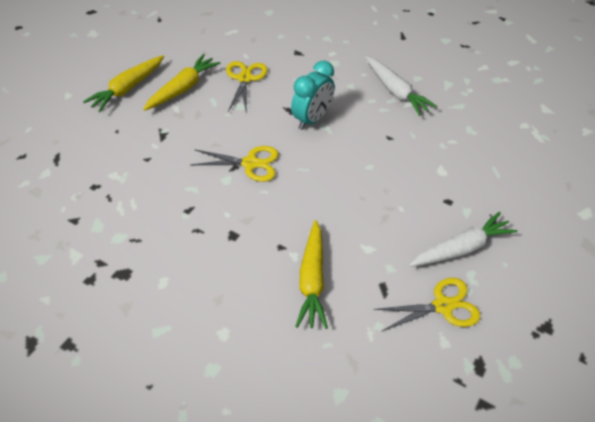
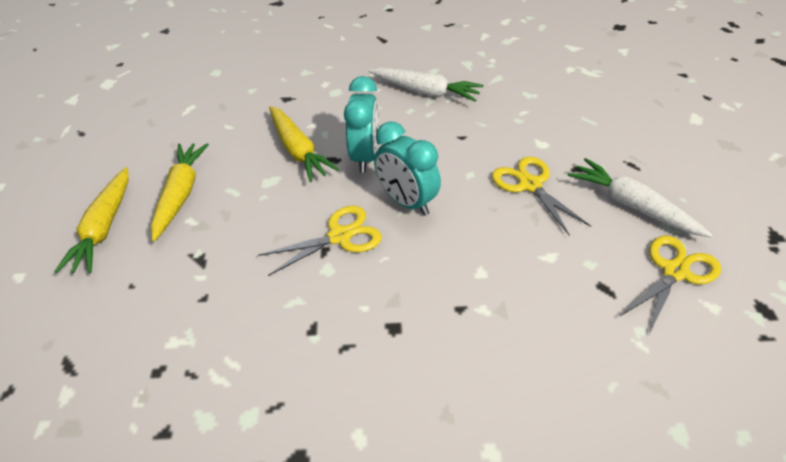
camera: 30 degrees left, 5 degrees down
yellow scissors [226,61,267,114] -> yellow scissors moved to [492,157,591,236]
yellow carrot [295,220,328,329] -> yellow carrot moved to [269,106,339,182]
white carrot [409,212,518,267] -> white carrot turned 75 degrees counterclockwise [568,158,712,237]
none -> turquoise clock [374,121,441,216]

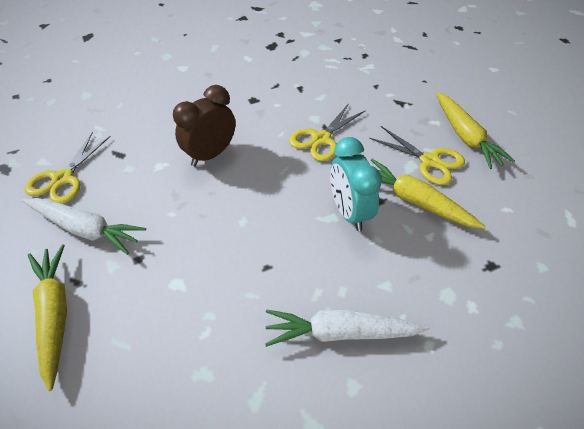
camera: 155 degrees right, 5 degrees up
yellow carrot [54,167,129,273] -> yellow carrot moved to [28,244,67,391]
turquoise clock [374,121,441,216] -> none
yellow scissors [492,157,591,236] -> yellow scissors moved to [369,126,465,185]
none -> brown clock [173,85,235,166]

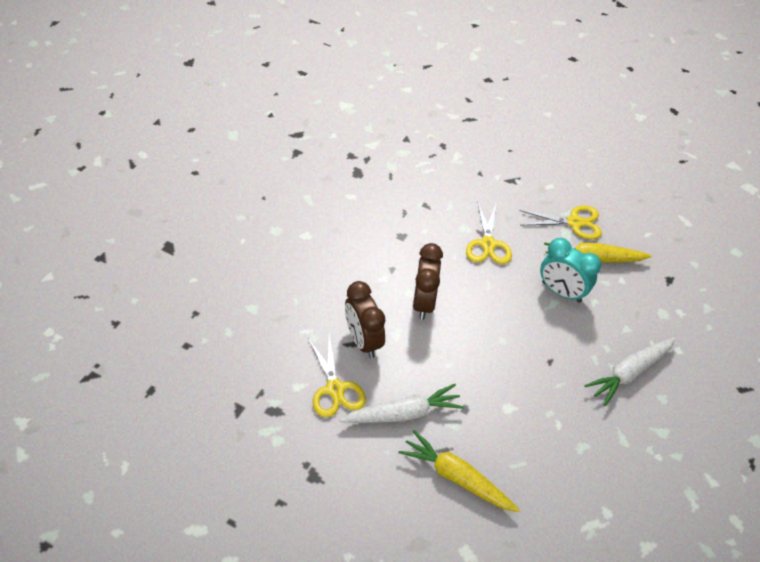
camera: 40 degrees left, 0 degrees up
yellow carrot [436,92,515,169] -> none
none -> brown clock [345,281,385,358]

